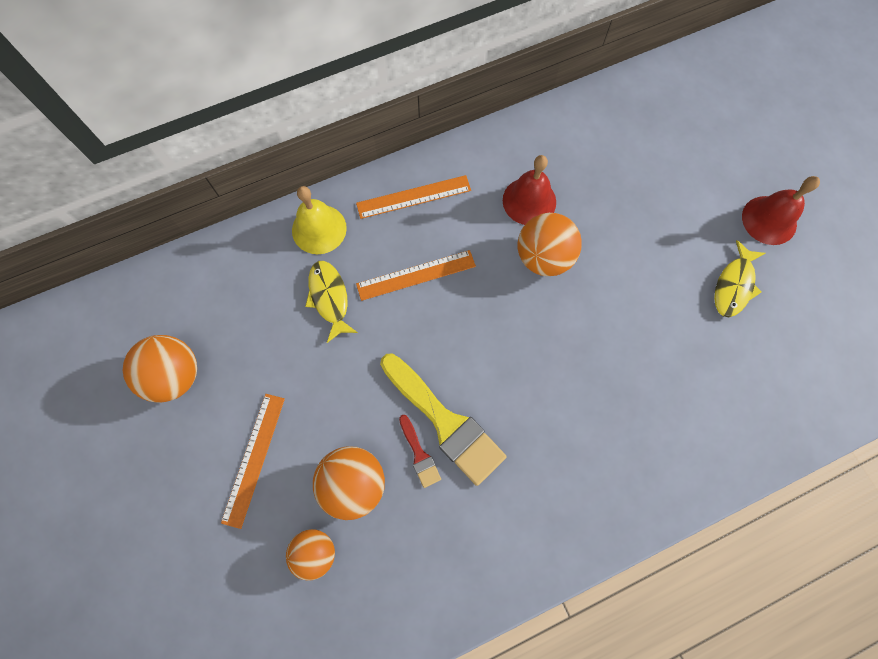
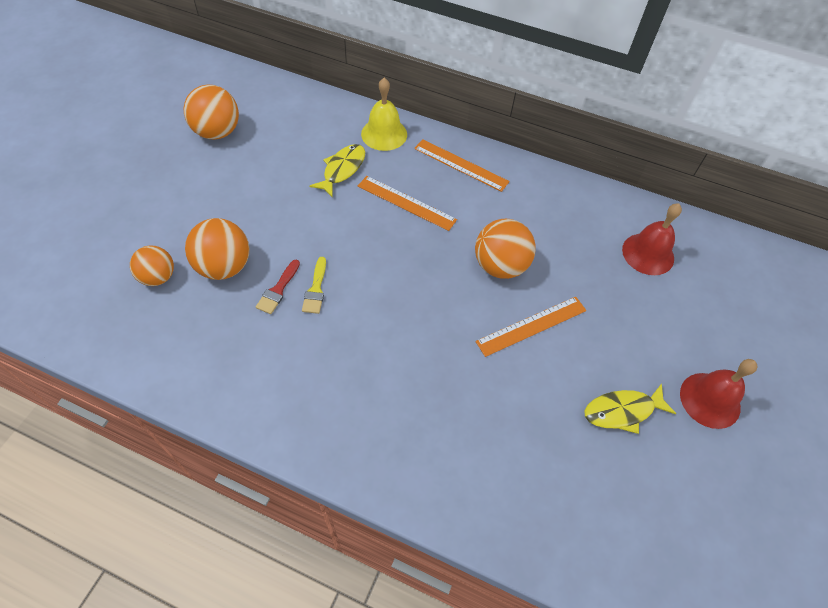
camera: 45 degrees right, 15 degrees down
orange ruler [221,394,285,529] -> orange ruler moved to [475,297,587,357]
yellow brush [380,353,507,486] -> yellow brush [302,257,326,314], size x0.46
red bell [503,155,556,225] -> red bell moved to [622,203,682,275]

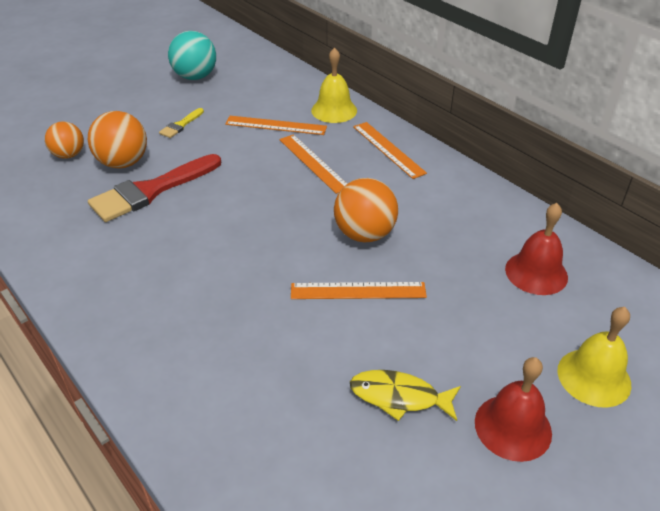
camera: 30 degrees right, 15 degrees down
orange ball [184,84,239,140] -> turquoise ball [168,31,216,80]
red brush [256,260,300,314] -> red brush [88,154,221,222], size x2.15
yellow brush [302,257,326,314] -> yellow brush moved to [159,108,204,138]
yellow fish [310,144,365,198] -> orange ruler [225,116,327,135]
none -> yellow bell [557,307,631,408]

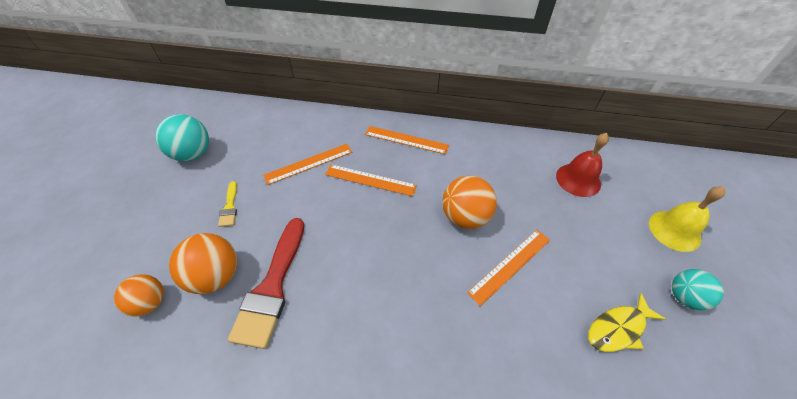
camera: 40 degrees left, 10 degrees up
yellow bell [311,47,357,123] -> none
red bell [475,357,552,462] -> turquoise ball [672,269,724,310]

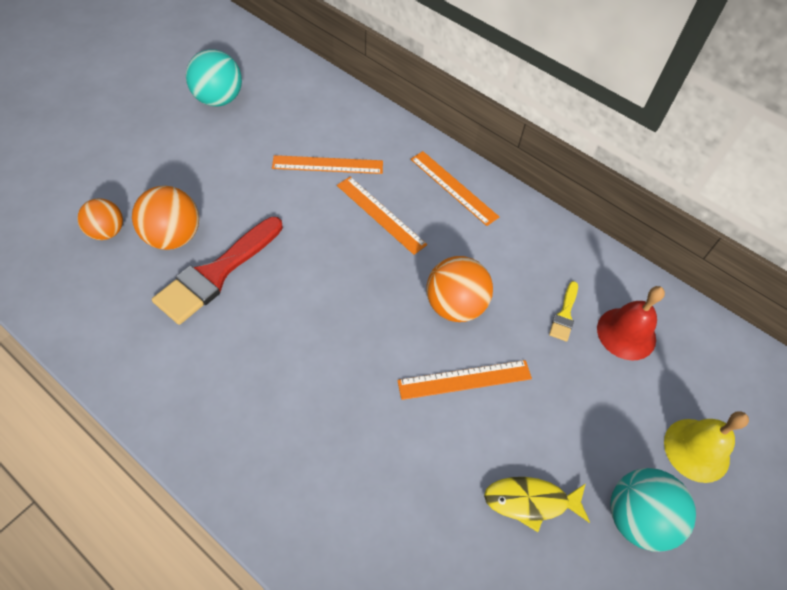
camera: 25 degrees right, 5 degrees up
yellow brush [218,181,237,227] -> yellow brush moved to [549,281,578,342]
turquoise ball [672,269,724,310] -> turquoise ball [611,468,696,552], size x1.51

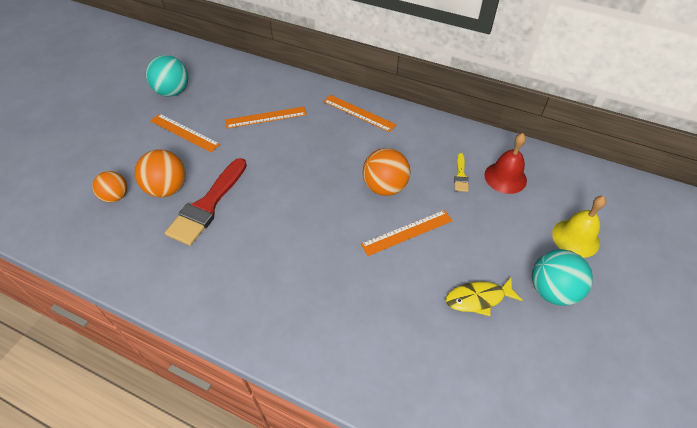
camera: 10 degrees left, 5 degrees down
orange ruler [337,177,427,255] -> orange ruler moved to [151,114,220,152]

